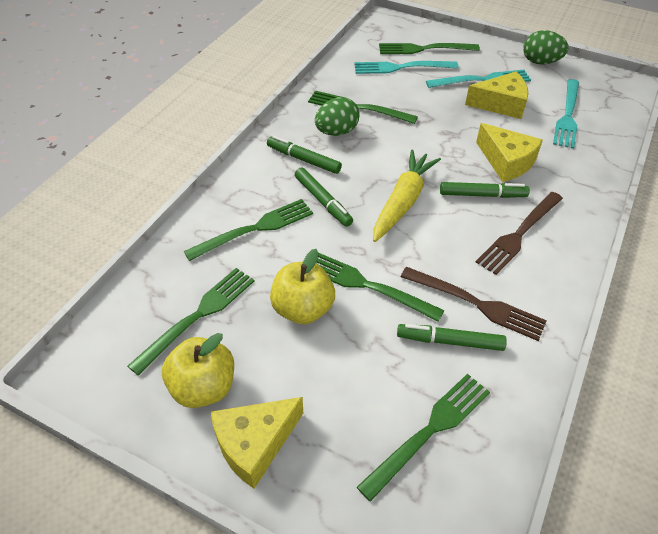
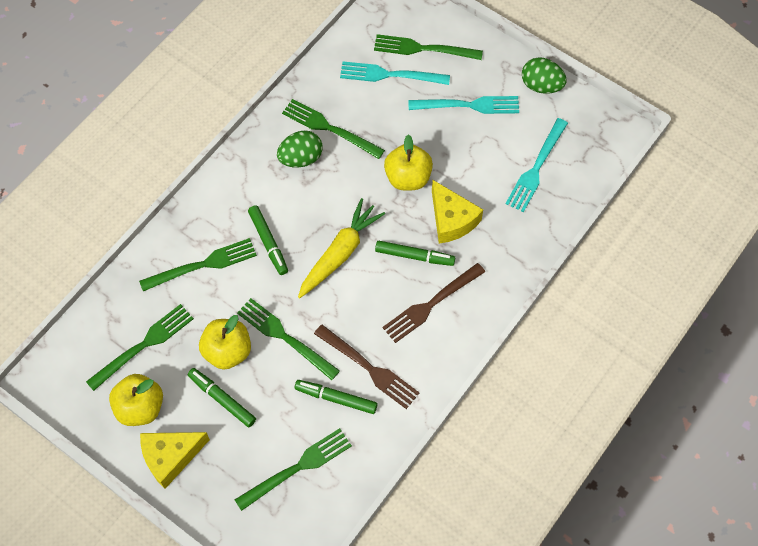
camera: 10 degrees right, 15 degrees up
green marker [267,136,342,174] -> green marker moved to [188,368,256,427]
yellow cheese [465,72,528,119] -> none
none -> yellow apple [384,134,433,191]

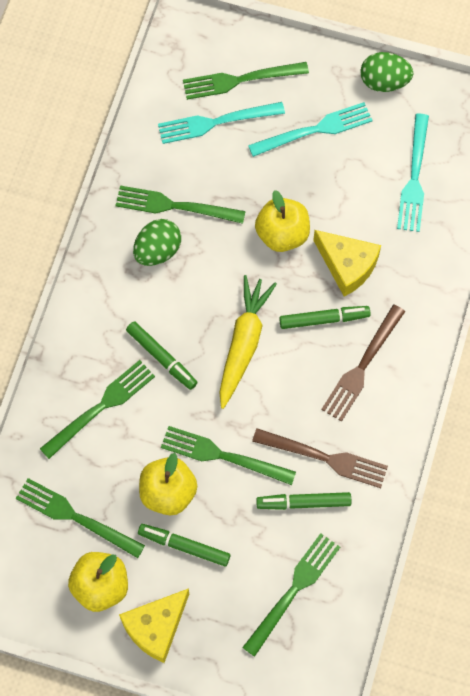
camera: 20 degrees left, 5 degrees up
green fork [86,304,194,391] -> green fork turned 90 degrees counterclockwise [16,478,145,558]

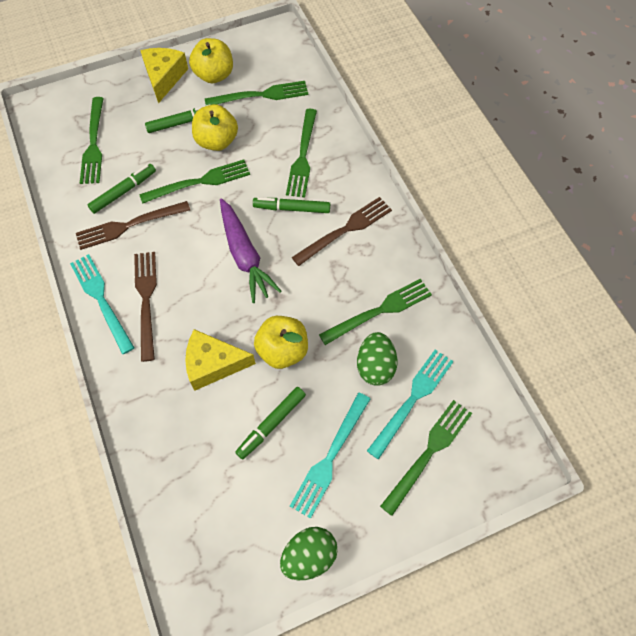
camera: 140 degrees right, 5 degrees down
green egg [133,219,181,266] -> green egg moved to [357,332,397,386]
yellow carrot [219,275,277,409] -> purple carrot [220,198,281,303]
green marker [279,306,371,329] -> green marker moved to [235,387,306,459]
turquoise fork [397,114,429,232] -> turquoise fork moved to [70,254,135,354]
none -> brown fork [292,197,392,266]

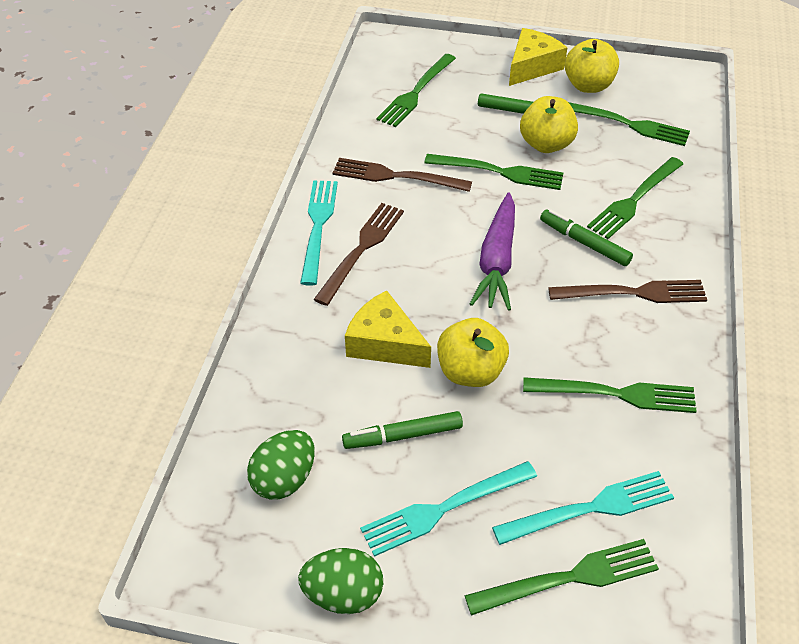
camera: 35 degrees right, 15 degrees down
green marker [88,164,156,214] -> none
green egg [357,332,397,386] -> green egg moved to [247,430,315,500]

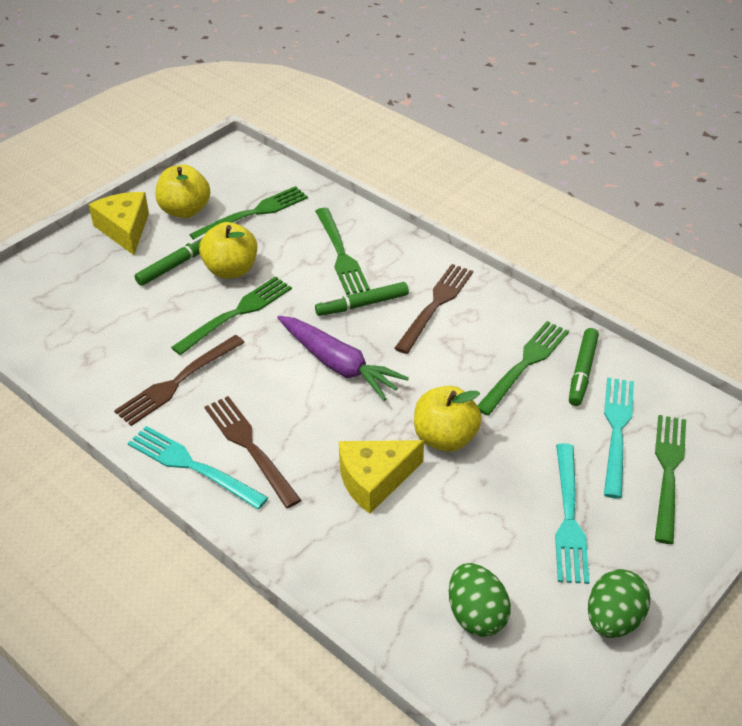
camera: 60 degrees left, 5 degrees down
green marker [342,411,463,449] -> green marker moved to [569,328,599,406]
green fork [376,54,456,127] -> none

